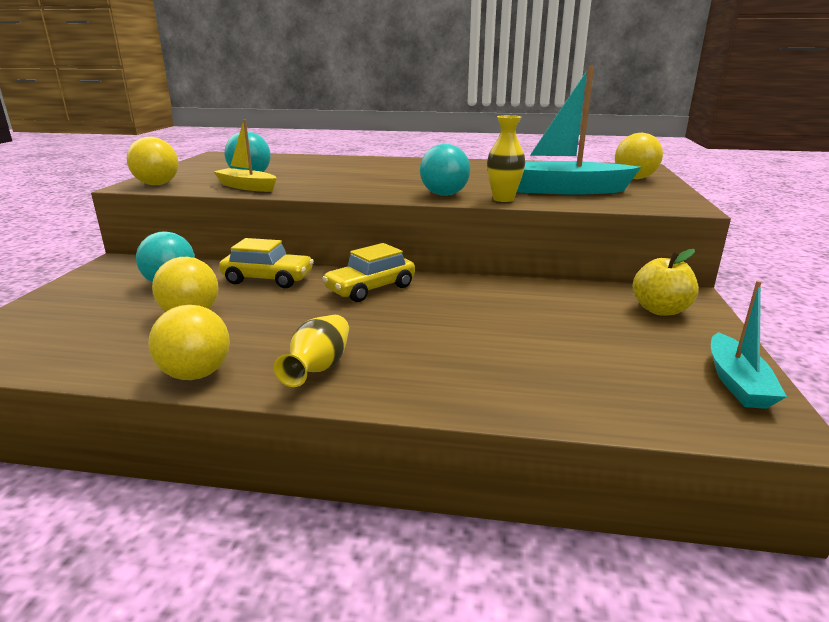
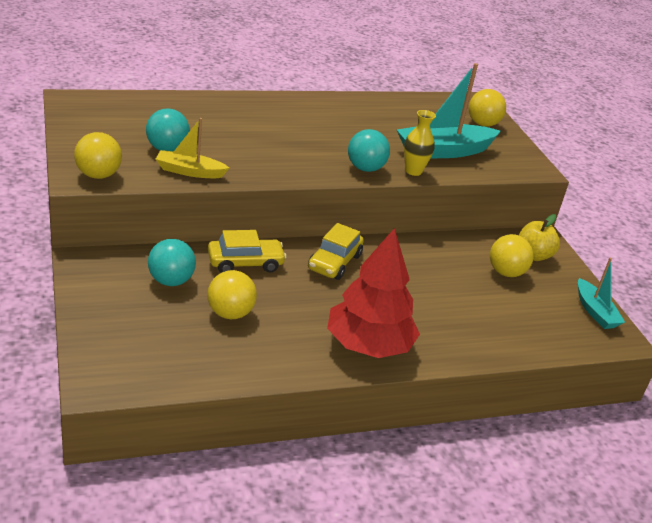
camera: 30 degrees left, 10 degrees up
yellow ball [148,305,230,380] -> yellow ball moved to [490,234,534,277]
yellow vase [274,315,349,387] -> red tree [327,228,420,358]

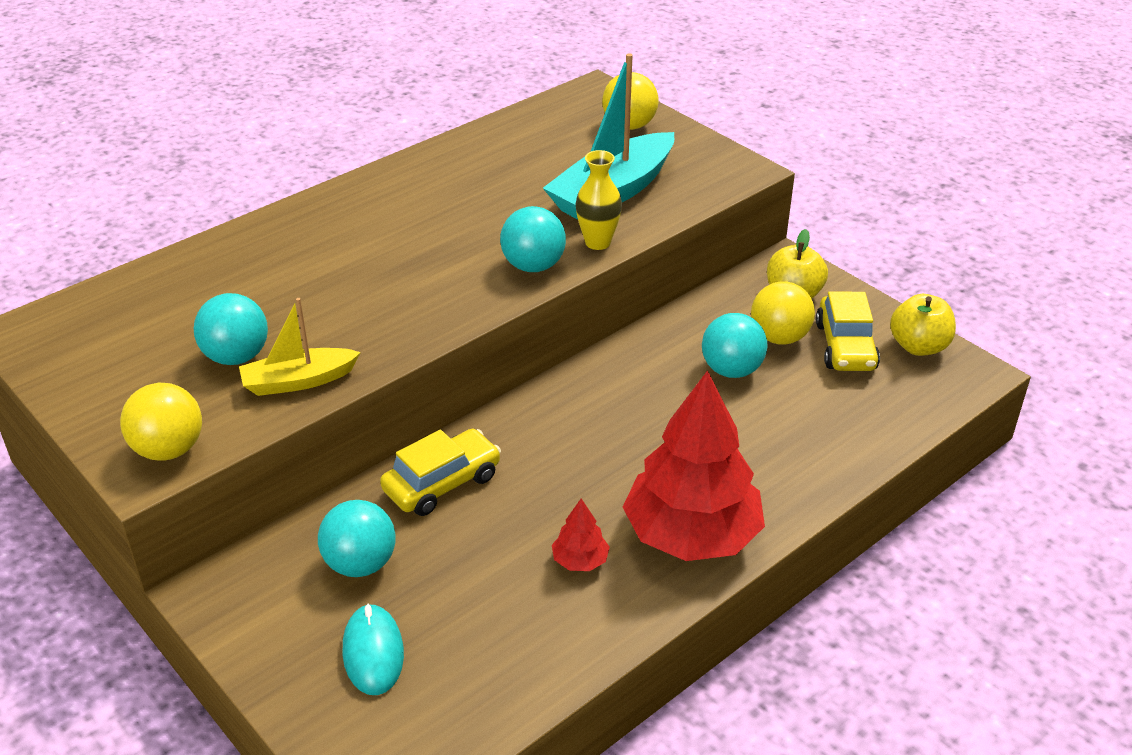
camera: 20 degrees left, 5 degrees up
yellow ball [207,270,257,319] -> none
yellow car [308,223,364,280] -> yellow car moved to [816,291,880,371]
turquoise boat [578,258,625,329] -> yellow apple [890,294,956,356]
none -> turquoise mouse [343,603,404,695]
none -> red tree [552,498,610,571]
none -> turquoise ball [702,313,767,378]

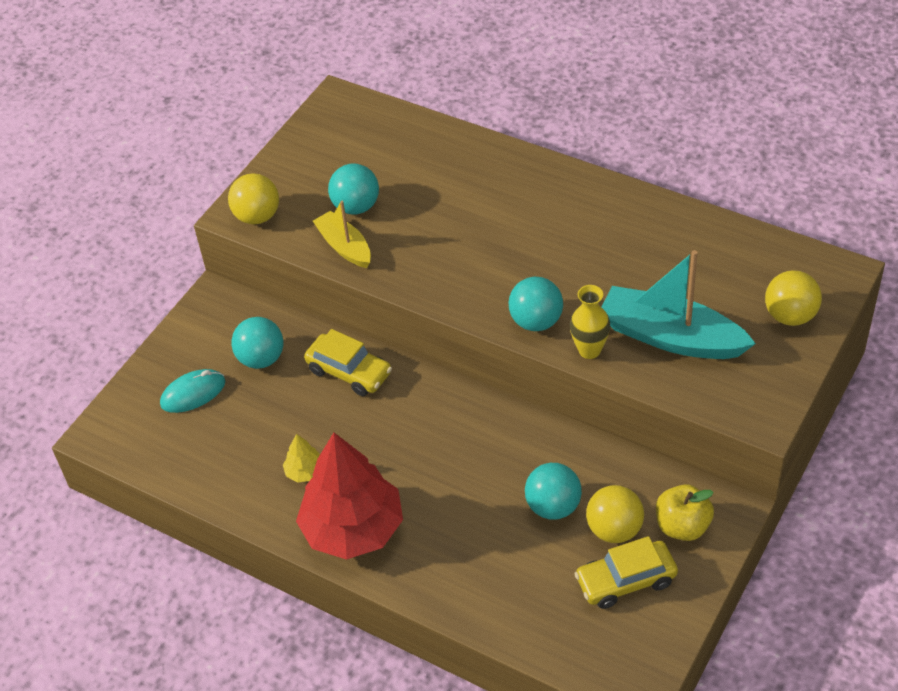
camera: 75 degrees right, 10 degrees up
red tree [552,498,610,571] -> yellow tree [283,434,320,483]
yellow apple [890,294,956,356] -> none

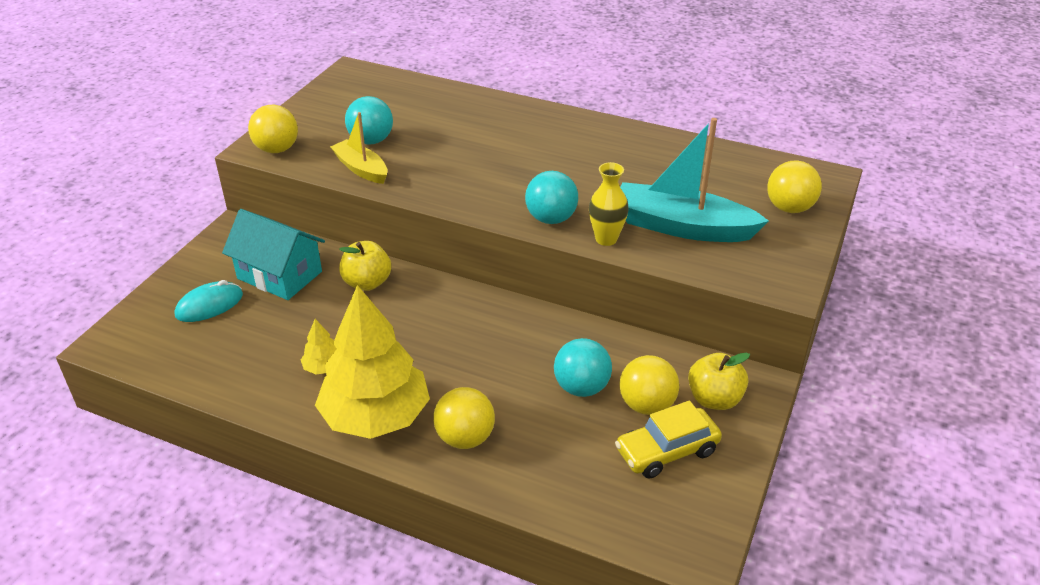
camera: 10 degrees left, 10 degrees down
turquoise ball [232,317,283,369] -> turquoise house [222,209,325,300]
red tree [296,433,403,560] -> yellow tree [315,285,430,439]
yellow car [304,329,392,396] -> yellow apple [339,241,391,291]
none -> yellow ball [433,387,495,449]

